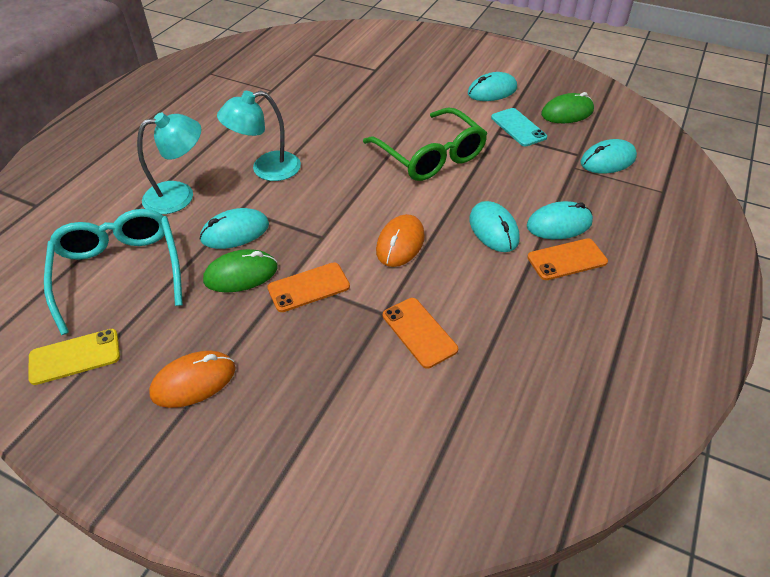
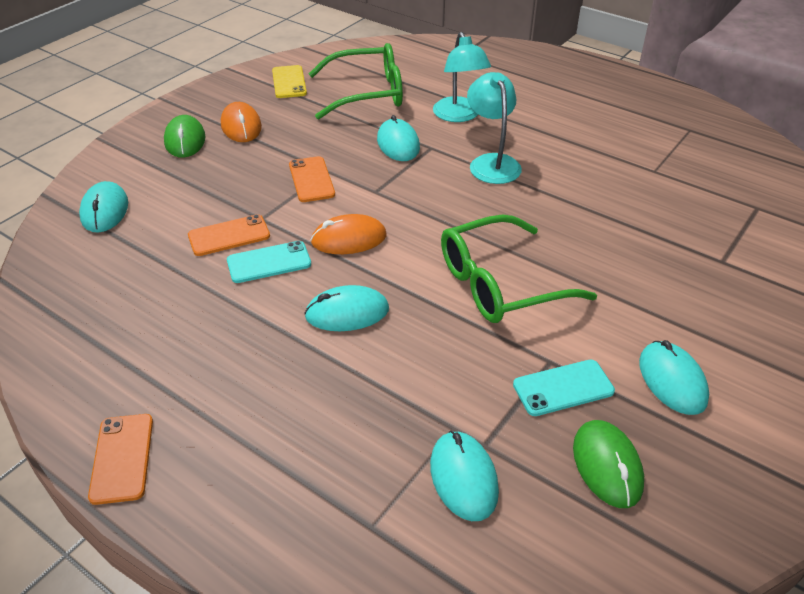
camera: 100 degrees right, 5 degrees down
turquoise glasses [44,209,183,335] -> green glasses [309,43,403,120]
green mouse [203,249,278,293] -> green mouse moved to [164,115,205,158]
orange mouse [376,214,425,267] -> orange mouse turned 45 degrees counterclockwise [311,214,386,254]
turquoise mouse [527,201,593,239] -> turquoise mouse moved to [79,181,128,233]
orange phone [527,238,608,280] -> orange phone moved to [88,414,153,505]
none -> turquoise phone [227,241,311,283]

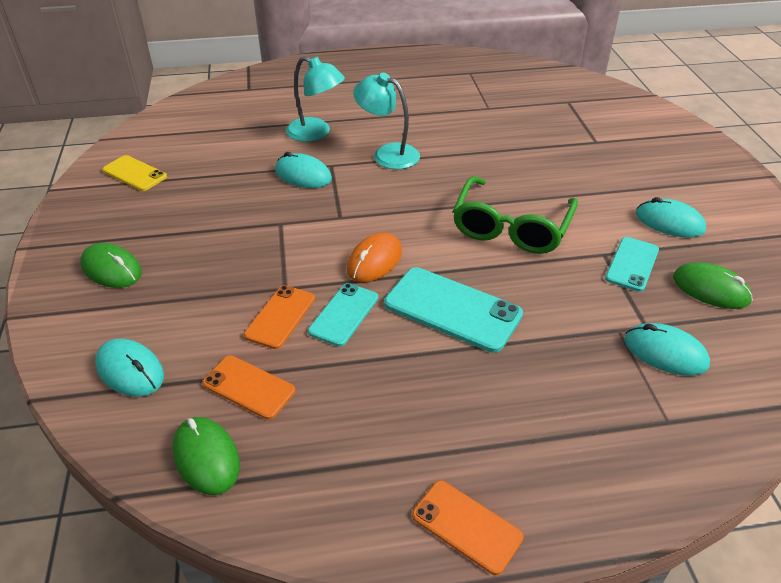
camera: 45 degrees left, 0 degrees up
orange mouse [221,102,262,142] -> none
orange phone [289,156,335,202] -> orange phone moved to [202,355,296,420]
turquoise mouse [304,285,389,331] -> turquoise phone [384,267,523,353]
green glasses [309,43,403,120] -> none
none -> green mouse [172,417,240,495]

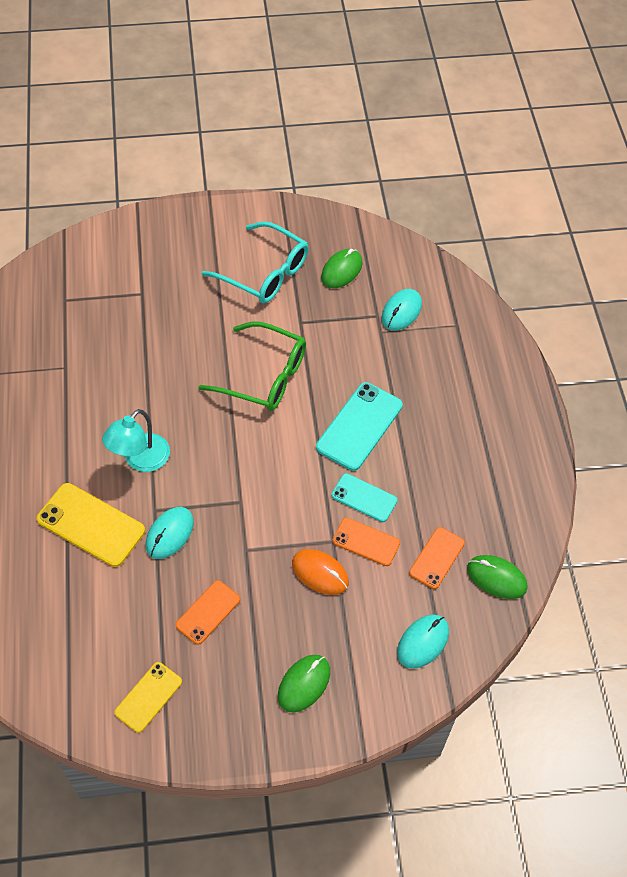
camera: 90 degrees left, 15 degrees up
green mouse [172,417,240,495] -> green mouse turned 60 degrees clockwise [467,555,528,599]
turquoise lamp [286,56,345,142] -> yellow phone [37,483,145,567]
orange mouse [347,233,402,282] -> orange mouse moved to [292,549,349,595]
orange phone [412,480,524,575] -> orange phone moved to [175,580,240,645]
turquoise phone [605,237,659,292] -> none
turquoise mouse [636,197,706,238] -> turquoise glasses [202,221,309,303]

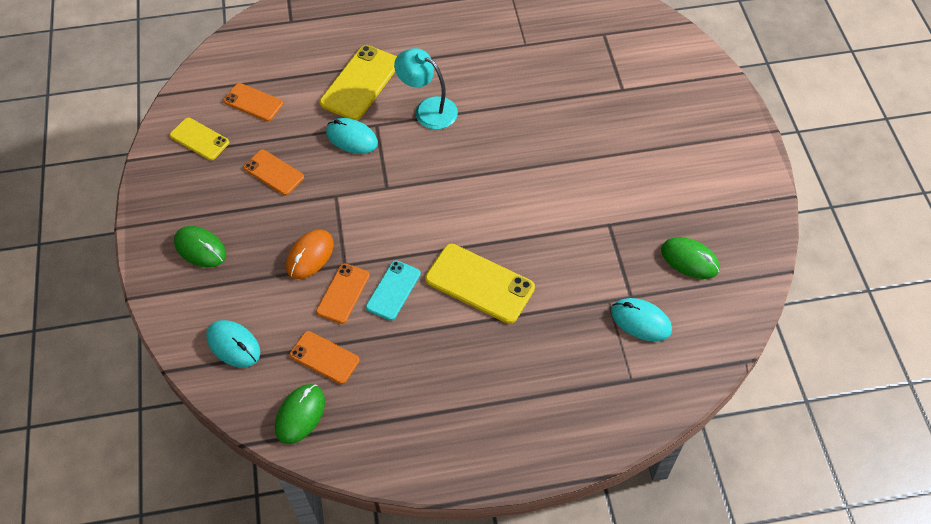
camera: 90 degrees right, 0 degrees up
green glasses [198,321,306,411] -> none
turquoise glasses [202,221,309,303] -> none
turquoise phone [316,382,403,471] -> yellow phone [425,244,535,324]
none -> orange phone [224,83,283,121]

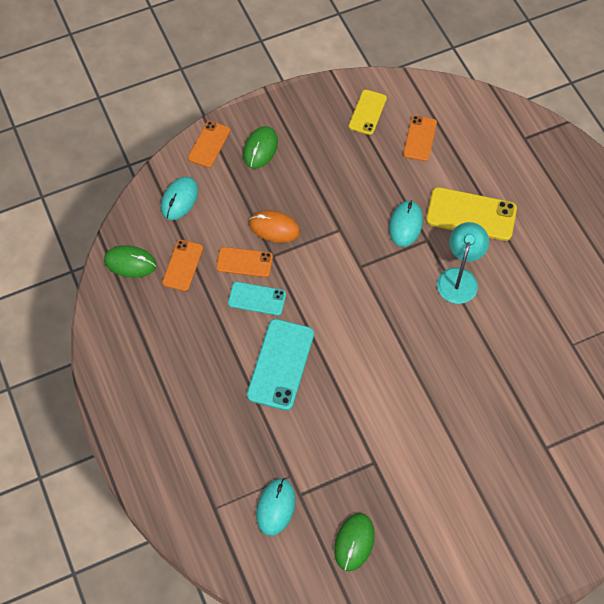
camera: 75 degrees right, 5 degrees up
orange phone [244,150,304,195] -> orange phone moved to [188,121,230,168]
yellow phone [425,244,535,324] -> turquoise phone [247,319,314,411]

